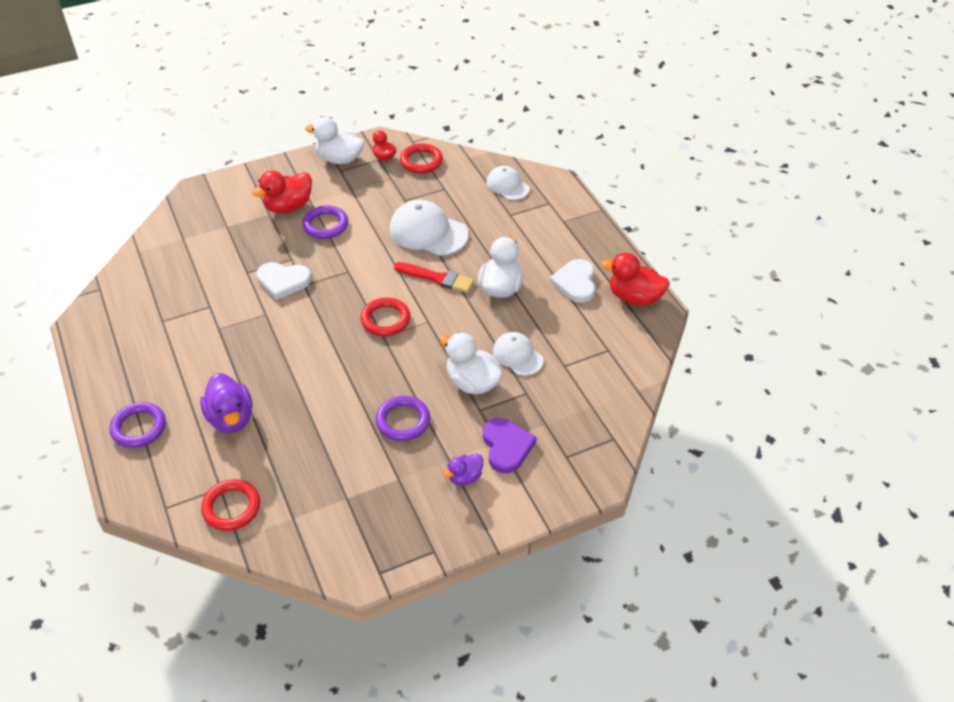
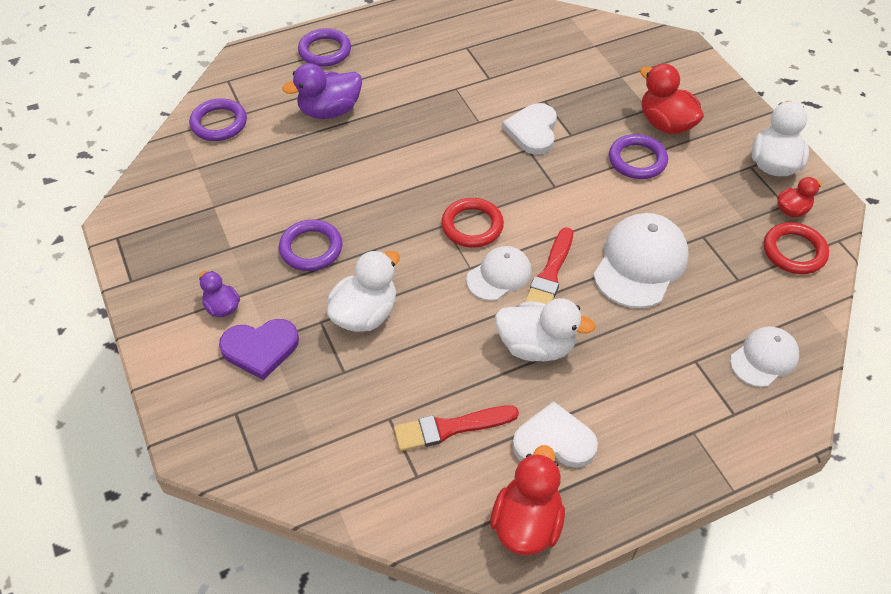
camera: 90 degrees right, 5 degrees up
red ring [201,479,260,531] -> purple ring [189,98,247,141]
white cap [493,332,544,376] -> white cap moved to [466,246,532,301]
none -> red brush [394,405,519,451]

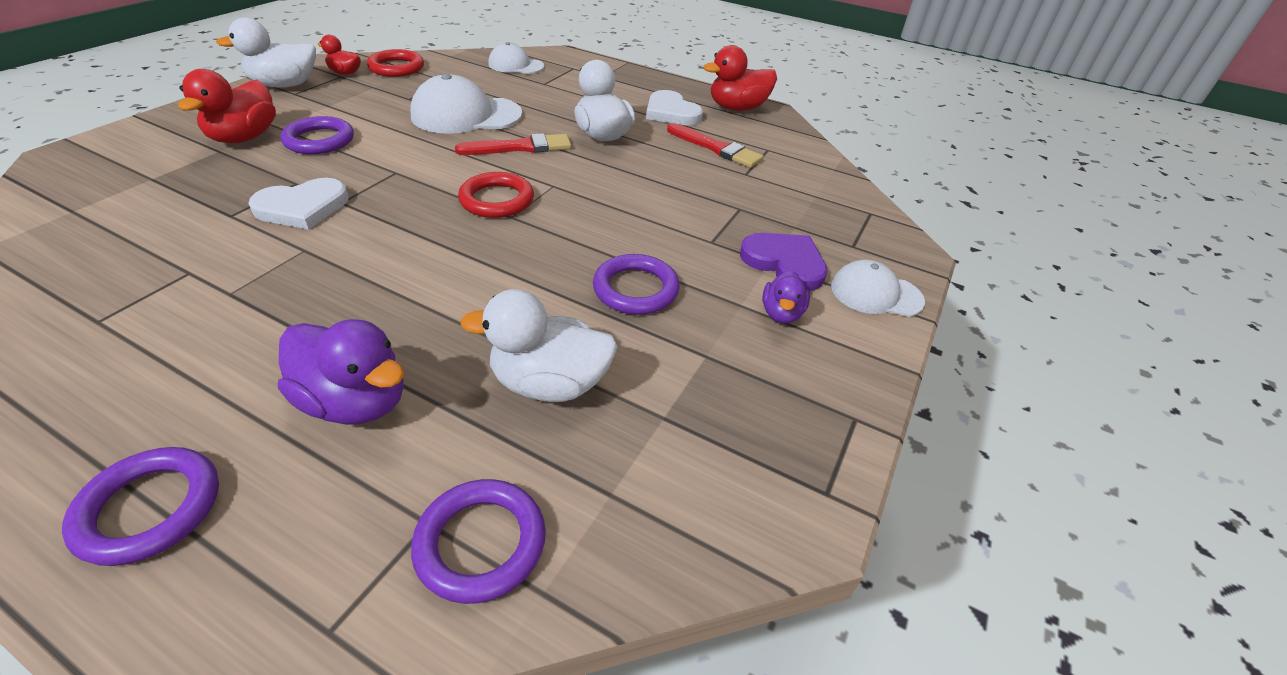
camera: 130 degrees left, 10 degrees down
white duck [327,250,400,332] -> white duck moved to [460,289,618,402]
white cap [466,246,532,301] -> white cap moved to [831,260,925,317]

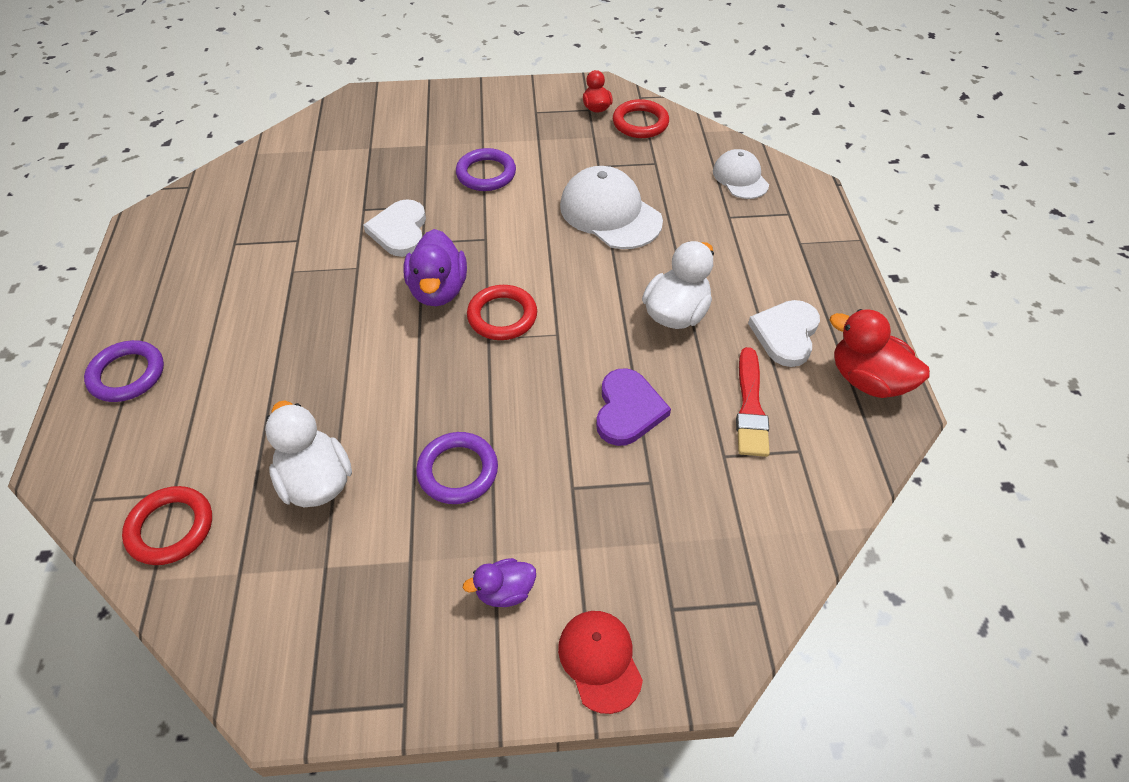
camera: 60 degrees right, 10 degrees up
red duck [178,69,276,143] -> none
white duck [216,18,316,88] -> none
white heart [248,178,349,230] -> white heart turned 60 degrees clockwise [363,199,426,257]
purple duck [278,319,404,425] -> purple duck moved to [403,229,467,306]
purple ring [411,479,546,604] -> red ring [122,486,212,565]
red brush [455,133,571,155] -> none
purple heart [740,233,827,291] -> purple heart moved to [596,369,671,446]
white cap [831,260,925,317] -> red cap [558,611,643,714]

